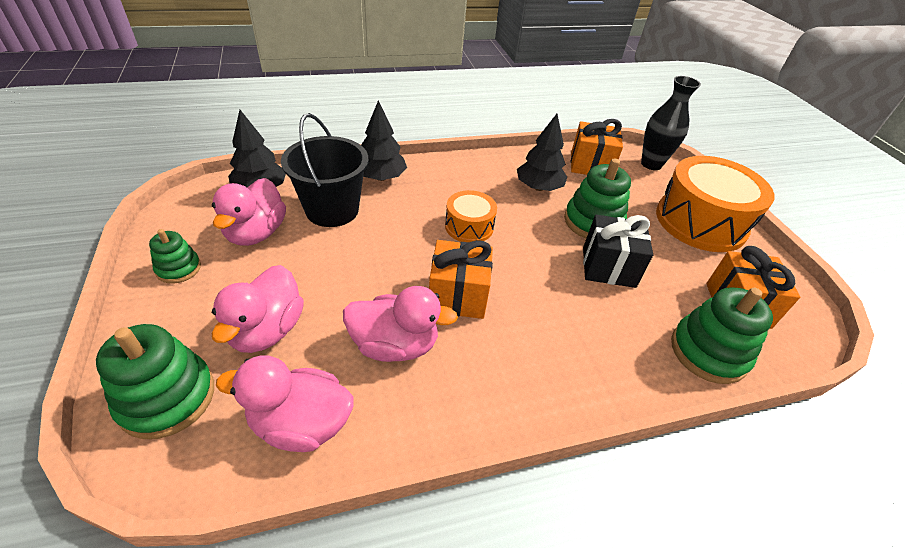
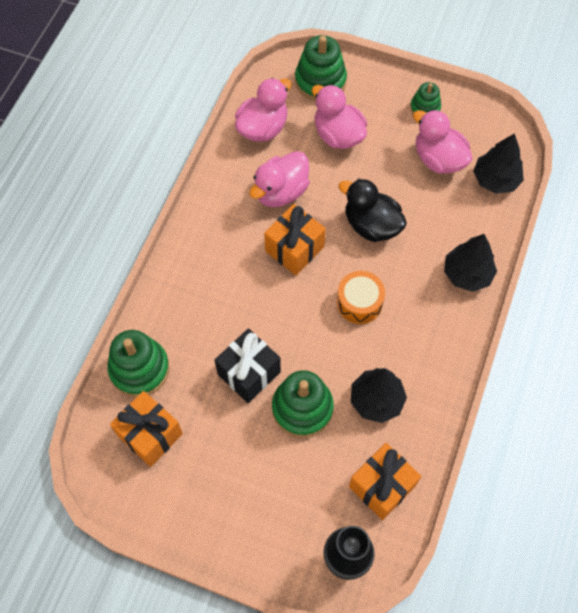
camera: 130 degrees right, 20 degrees up
black bucket [281,113,369,227] -> none
orange drum [656,156,774,252] -> none
none -> black duck [339,178,407,242]

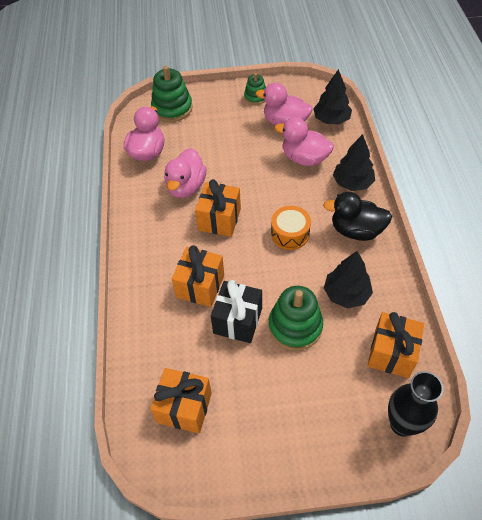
camera: 25 degrees left, 10 degrees down
green stacking toy [107,330,170,397] -> none
pink duck [312,85,367,149] -> pink duck moved to [275,117,334,166]
black duck [339,178,407,242] -> black duck moved to [323,192,392,241]
none -> orange gift [172,245,224,307]

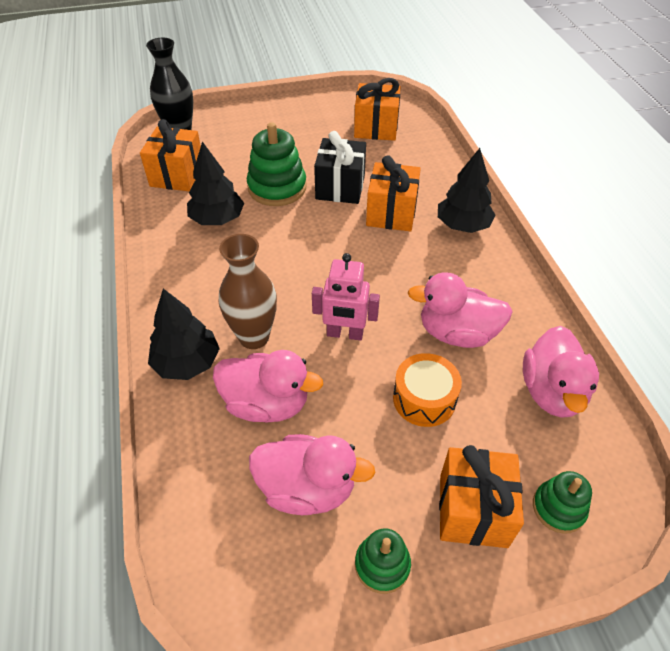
camera: 170 degrees right, 5 degrees down
green stacking toy [151,66,193,122] -> green stacking toy [533,471,592,534], size x0.58
pink duck [164,148,207,198] -> pink duck turned 90 degrees counterclockwise [408,272,513,348]
orange gift [195,179,241,237] -> orange gift moved to [439,445,524,548]
orange drum [271,206,311,250] -> orange drum moved to [393,353,462,427]
black tree [313,69,352,124] -> black tree moved to [438,148,496,233]
black duck [323,192,392,241] -> none
none -> brown vase [219,234,277,349]
none -> pink robot [312,253,380,341]

